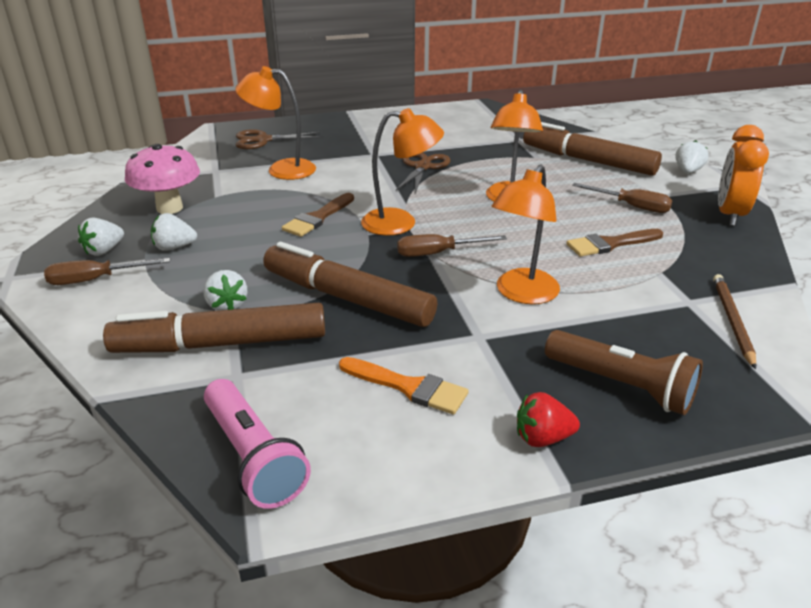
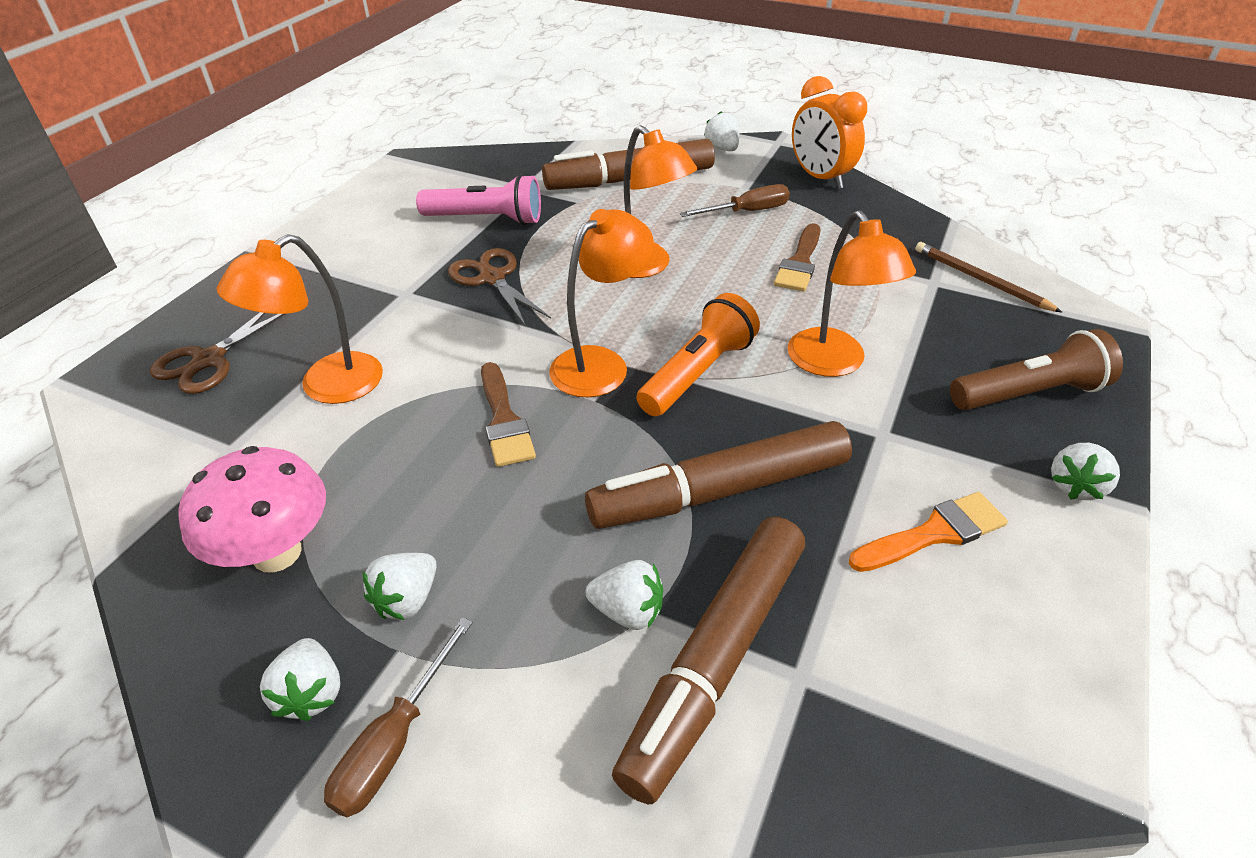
camera: 50 degrees left, 10 degrees up
pink flashlight [204,379,311,509] -> pink flashlight moved to [416,174,541,225]
brown screwdriver [397,234,507,257] -> orange flashlight [637,293,760,416]
red strawberry [517,392,580,447] -> white strawberry [1051,443,1120,500]

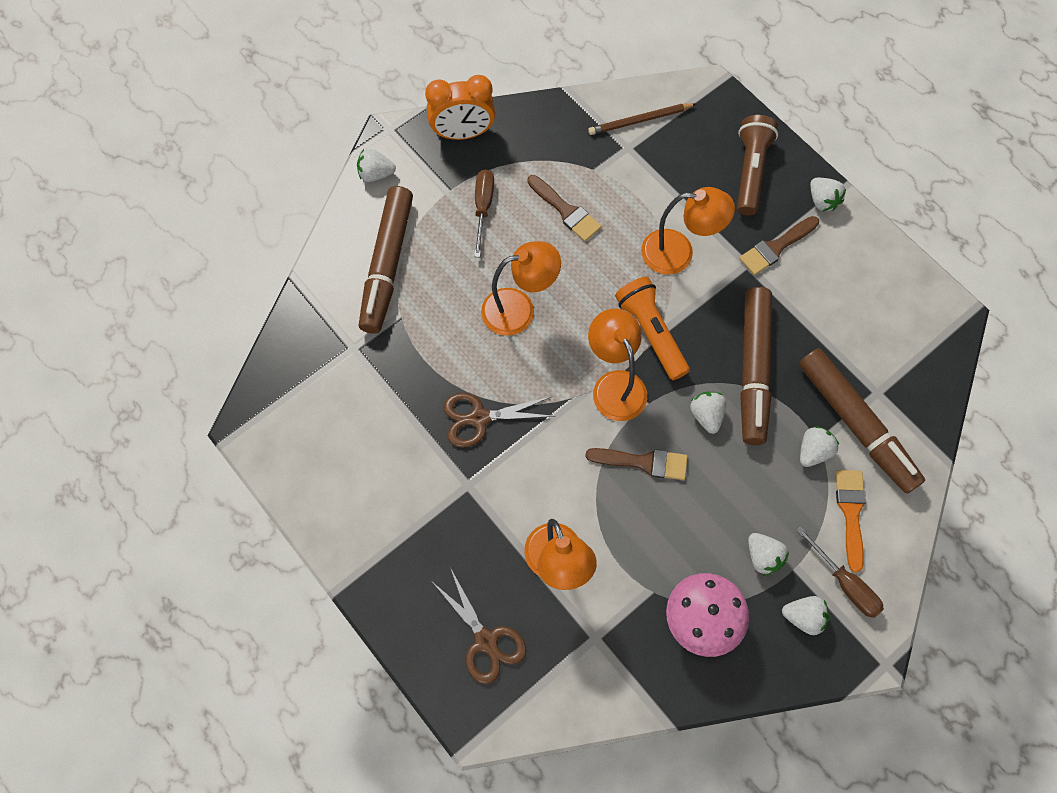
camera: 65 degrees left, 25 degrees up
pink flashlight [416,174,541,225] -> none
orange brush [849,492,1008,572] -> orange brush moved to [836,470,866,573]
none -> white strawberry [690,392,726,434]
none -> brown brush [739,216,819,275]

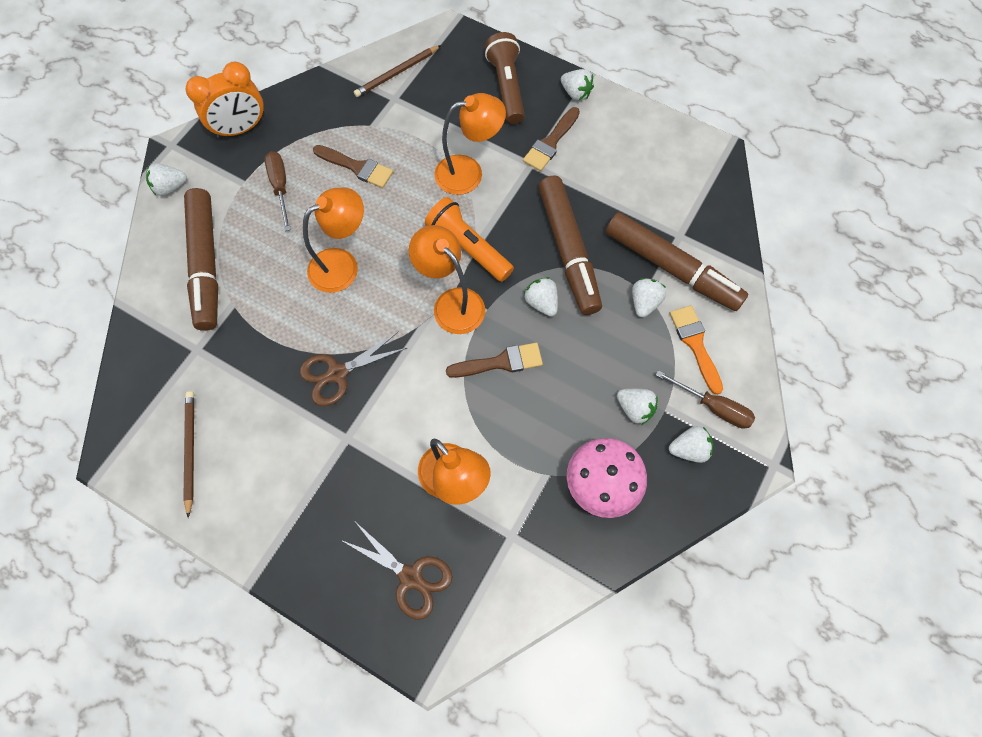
camera: 20 degrees left, 0 degrees up
none -> brown pencil [183,391,194,518]

